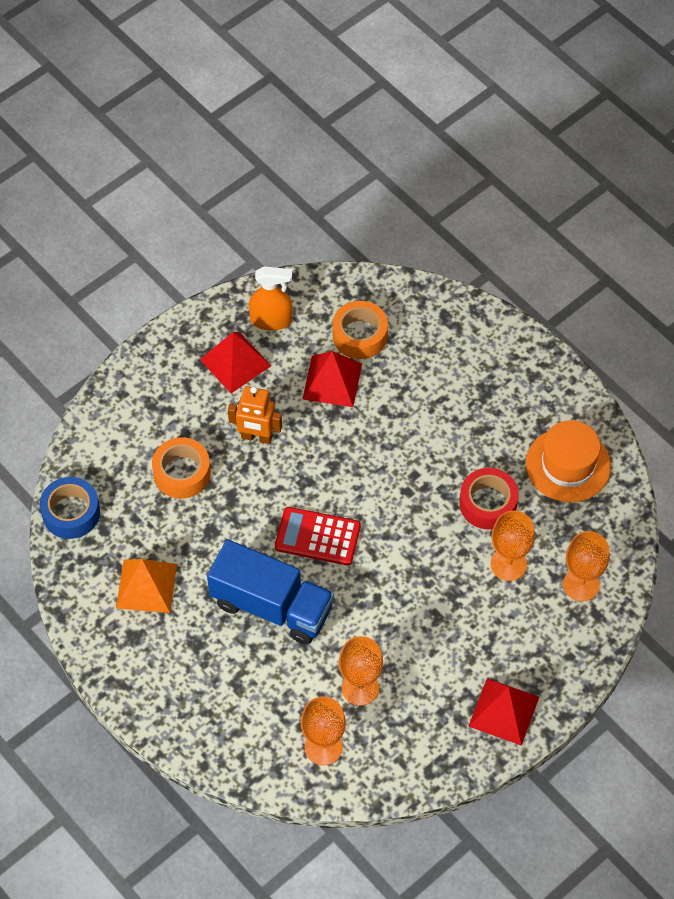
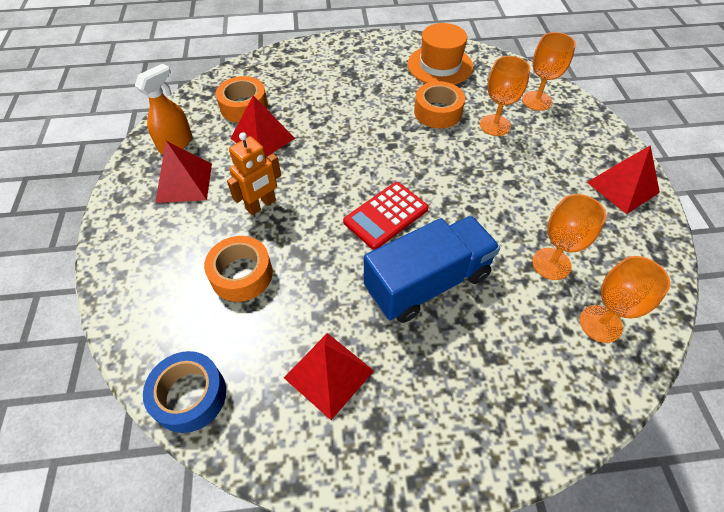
camera: 55 degrees left, 5 degrees down
orange pyramid [116,559,177,613] -> red pyramid [284,333,374,420]
red tape [460,468,519,530] -> orange tape [414,81,465,128]

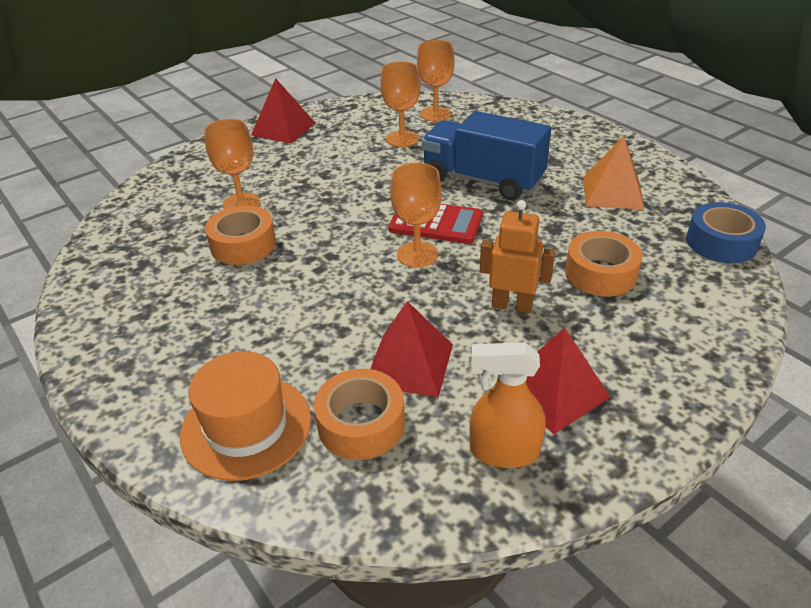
camera: 120 degrees left, 15 degrees down
red pyramid [284,333,374,420] -> orange pyramid [583,136,644,209]
orange hat [408,23,473,85] -> orange hat moved to [180,351,311,481]
orange goblet [522,32,576,111] -> orange goblet moved to [390,162,442,268]

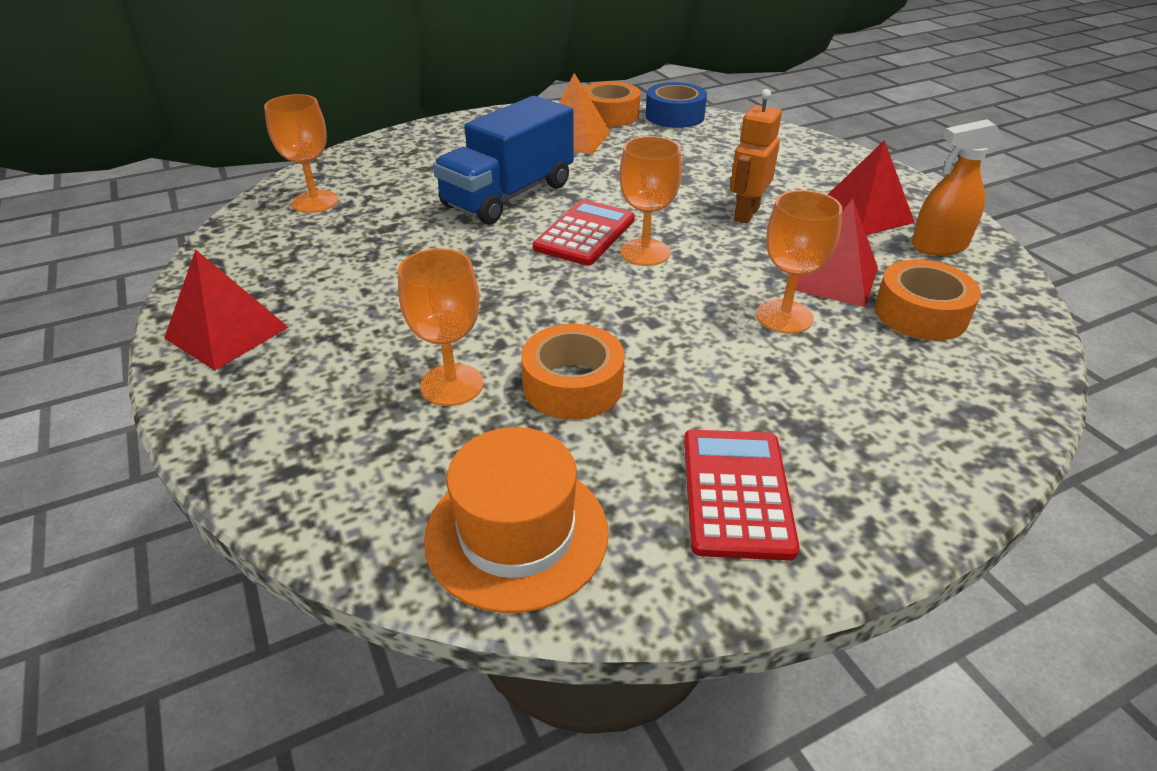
camera: 80 degrees left, 0 degrees up
orange hat [180,351,311,481] -> orange hat moved to [424,427,609,613]
orange goblet [380,61,420,147] -> orange goblet moved to [756,190,842,334]
orange spray bottle [469,342,546,468] -> orange spray bottle turned 60 degrees clockwise [911,119,1003,255]
orange tape [565,231,642,296] -> orange tape moved to [583,81,641,127]
none -> red calculator [684,430,800,561]

